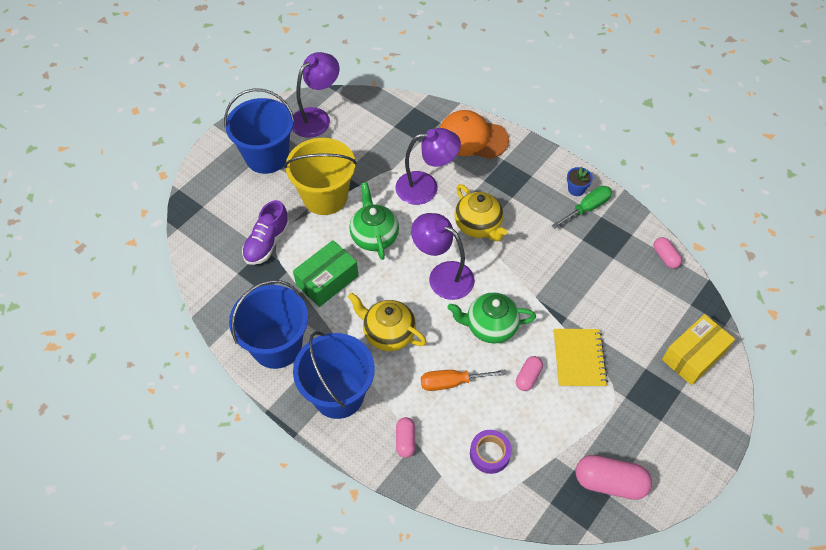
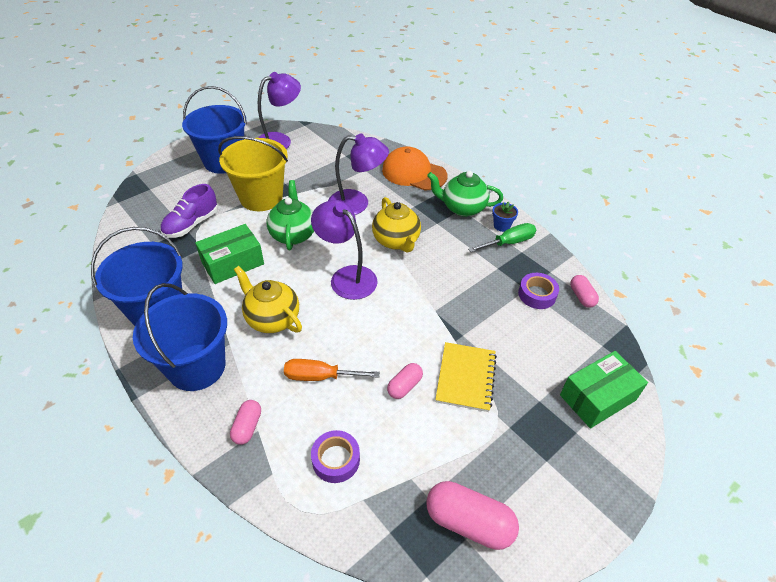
camera: 10 degrees right, 10 degrees down
green teapot [448,292,536,344] -> green teapot moved to [427,171,503,217]
yellow box [662,314,735,385] -> green box [560,351,648,429]
none -> purple tape [518,273,559,309]

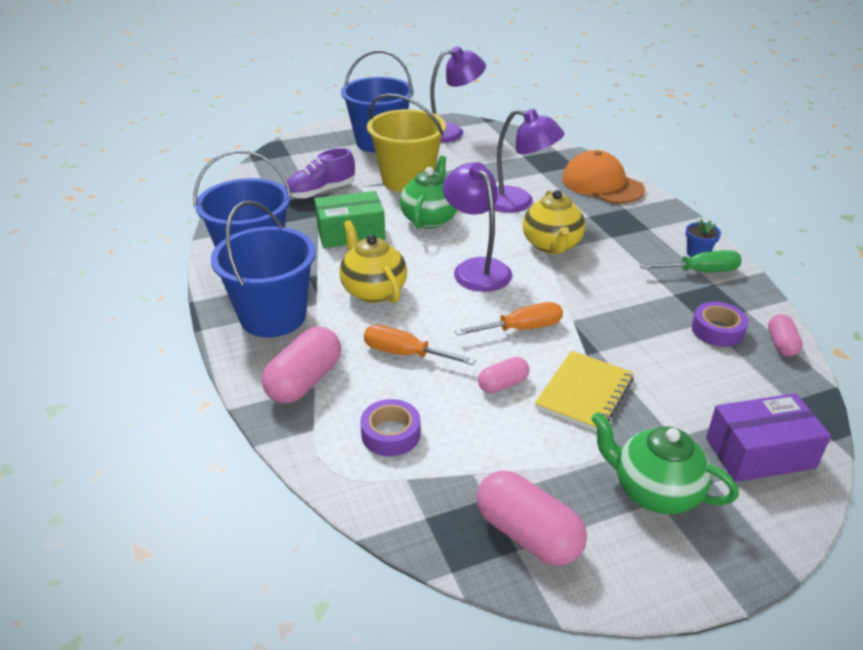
camera: 20 degrees right, 10 degrees down
pink capsule [230,400,261,445] -> pink capsule [262,326,341,403], size x1.76
green teapot [427,171,503,217] -> green teapot moved to [591,412,739,514]
green box [560,351,648,429] -> purple box [706,393,831,482]
none -> orange screwdriver [455,302,563,336]

